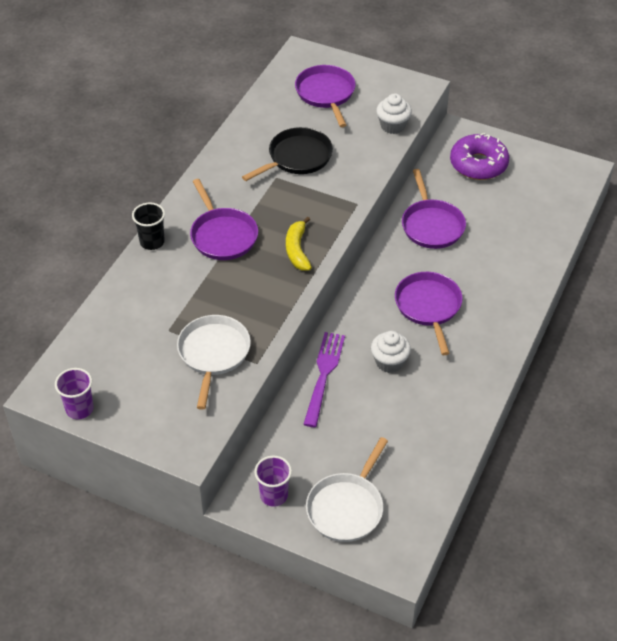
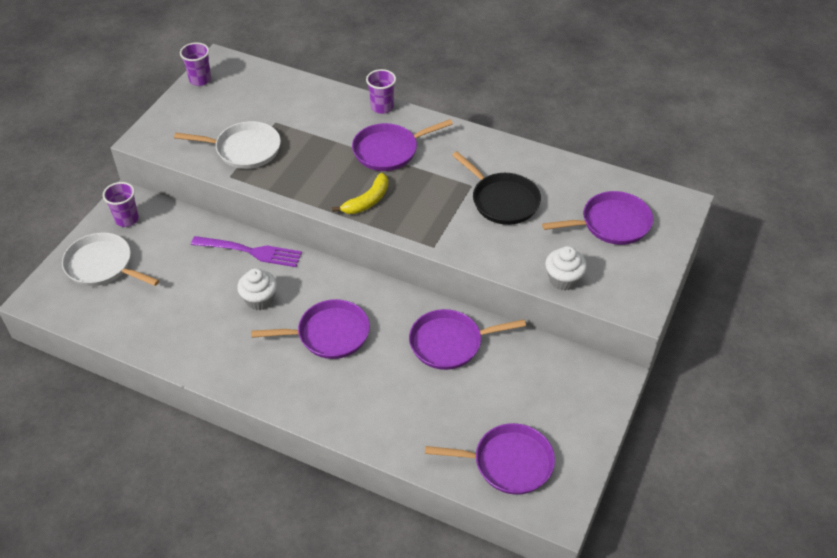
camera: 90 degrees right, 0 degrees up
black cup [132,203,165,250] -> purple cup [366,69,396,114]
yellow banana [286,216,312,271] -> yellow banana turned 135 degrees clockwise [332,173,388,214]
purple donut [450,133,509,180] -> none
none -> purple pan [425,423,555,495]

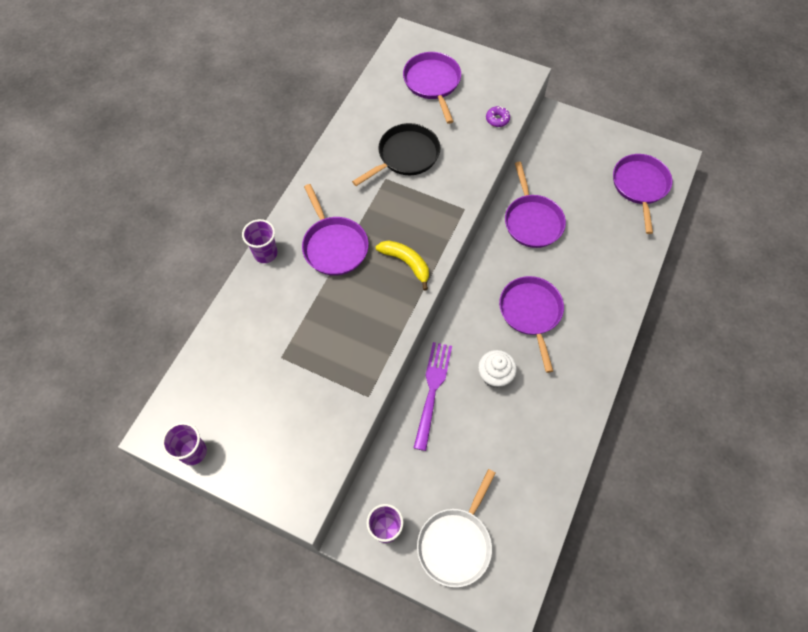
camera: 90 degrees left, 15 degrees up
white pan [174,121,281,169] -> none
white cupcake [545,246,587,290] -> purple donut [486,106,510,127]

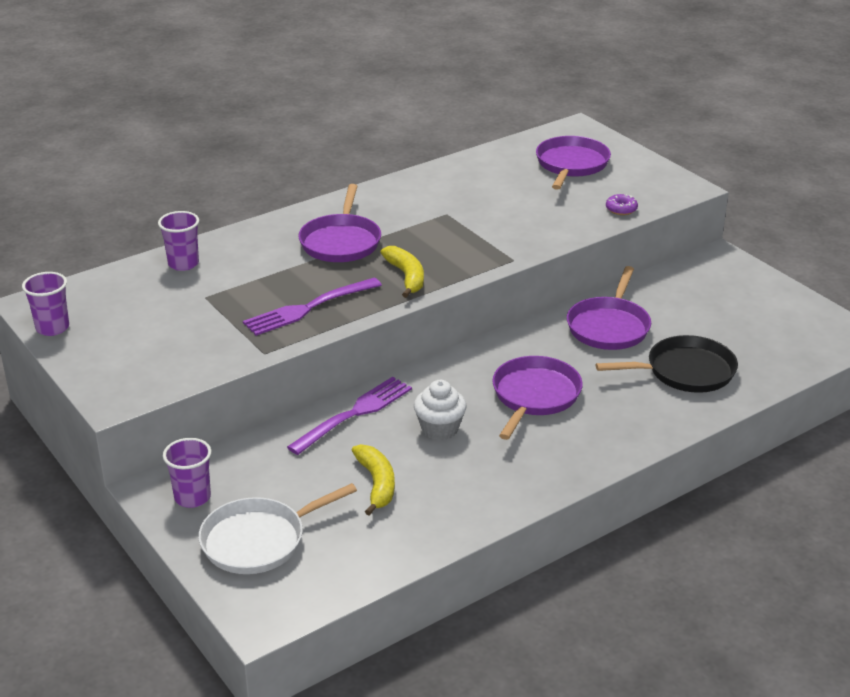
camera: 30 degrees right, 30 degrees down
purple cup [242,219,277,263] -> purple cup moved to [158,211,199,271]
black pan [352,123,440,186] -> black pan moved to [596,335,738,393]
purple pan [613,154,672,234] -> none
none -> purple fork [243,278,382,336]
none -> yellow banana [351,444,395,516]

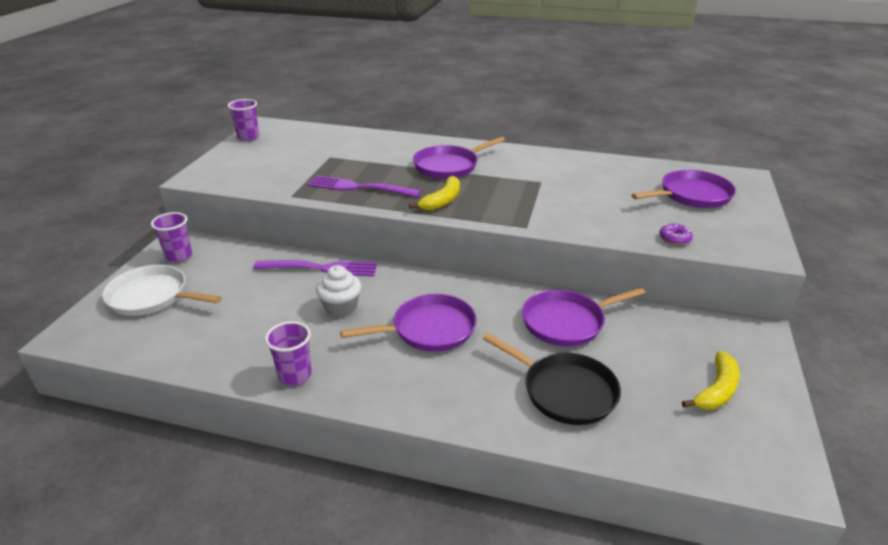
camera: 50 degrees right, 0 degrees up
purple cup [158,211,199,271] -> purple cup moved to [265,321,312,386]
yellow banana [351,444,395,516] -> yellow banana moved to [682,351,740,410]

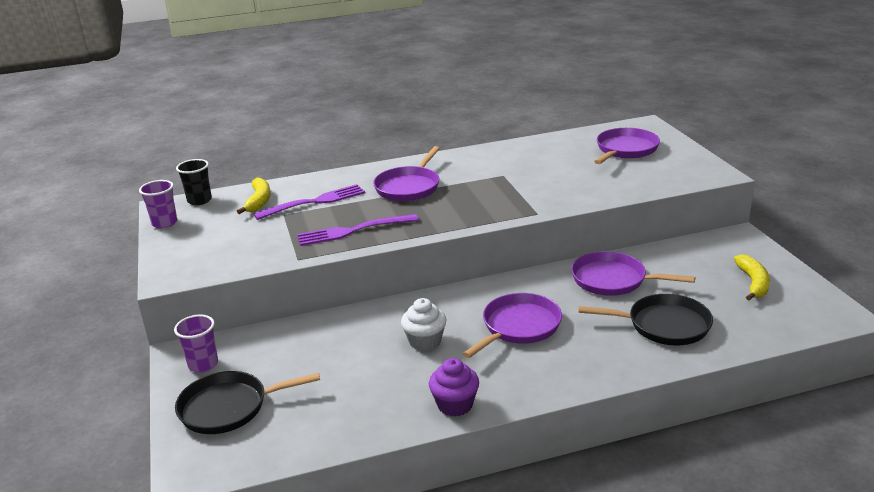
camera: 30 degrees left, 5 degrees down
white pan [102,265,222,316] -> black pan [175,371,320,434]
purple fork [253,260,377,276] -> purple fork moved to [253,184,365,220]
purple cup [265,321,312,386] -> purple cupcake [429,358,479,417]
yellow banana [409,176,460,211] -> yellow banana moved to [237,178,271,214]
purple pan [522,287,645,346] -> purple pan turned 75 degrees clockwise [571,251,695,296]
purple donut [659,224,693,245] -> none
none -> black cup [176,159,212,205]

